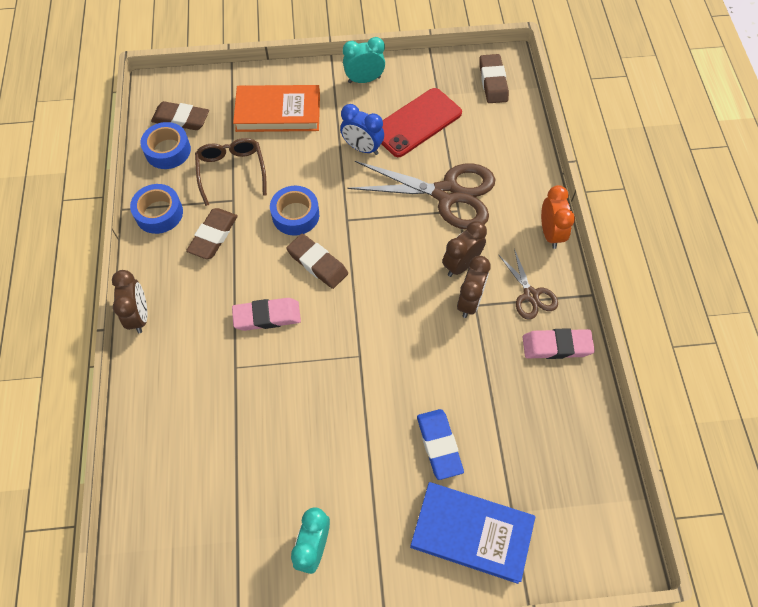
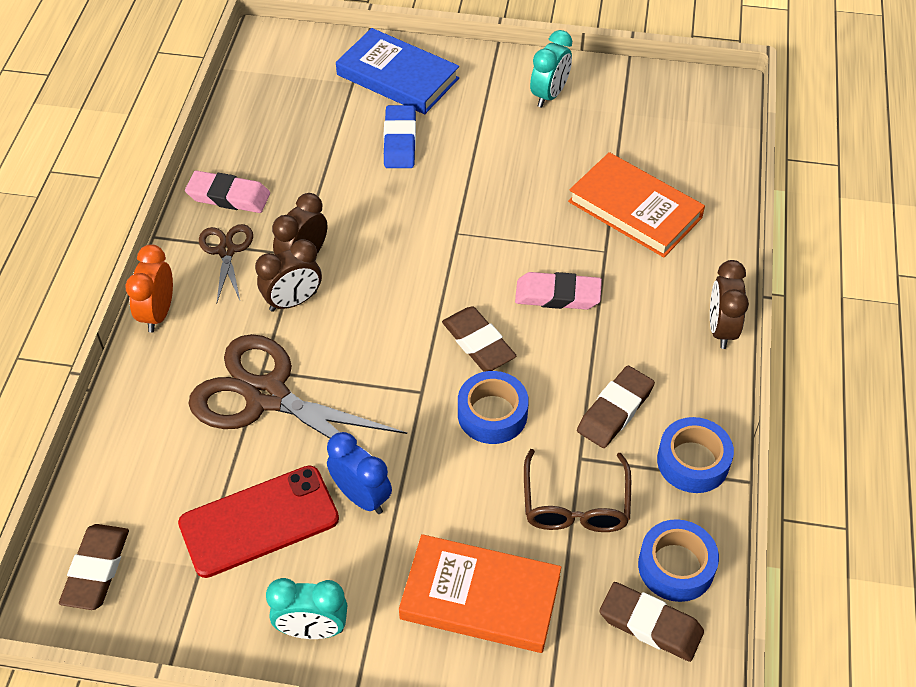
camera: 165 degrees left, 10 degrees down
none -> orange book [568,152,705,257]

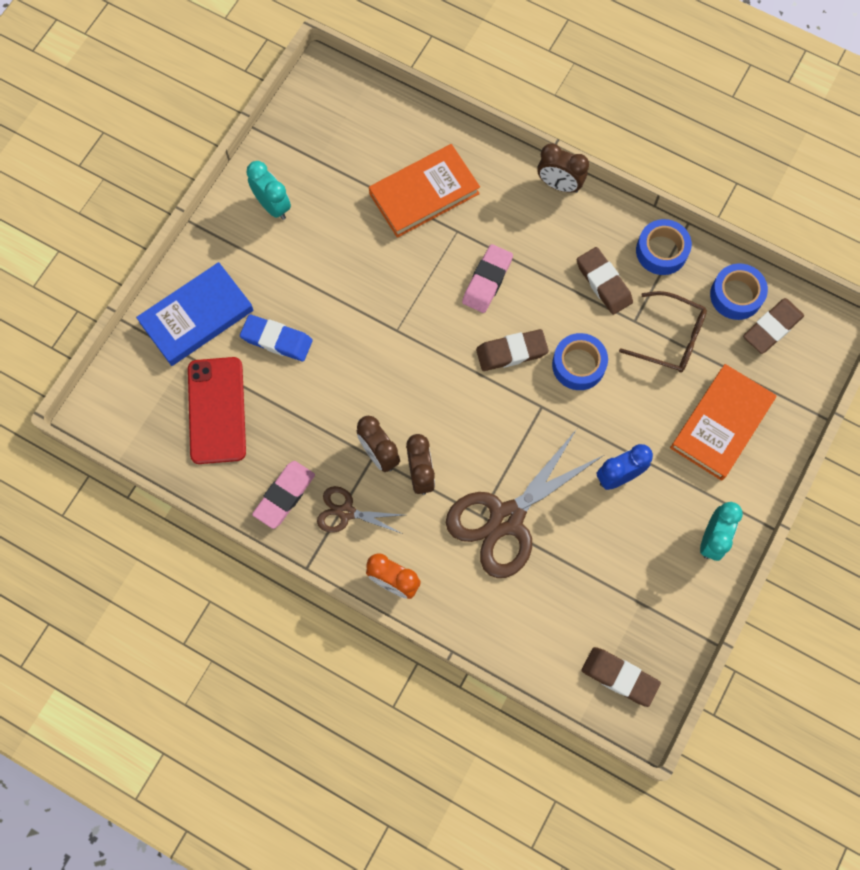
camera: 70 degrees left, 20 degrees up
red phone [178,465,339,578] -> red phone moved to [188,357,246,464]

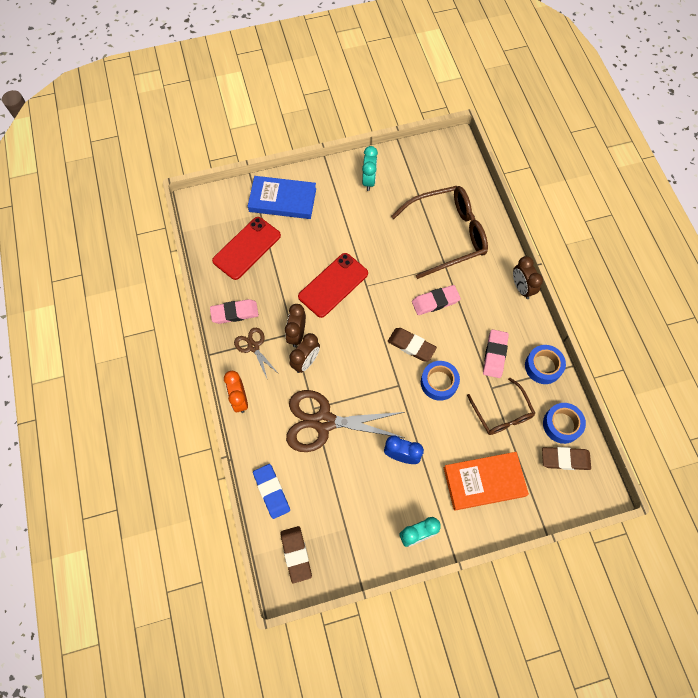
camera: 45 degrees right, 5 degrees down
blue eraser [240,314,313,361] -> blue eraser moved to [253,464,290,519]
orange book [369,144,480,238] -> brown glasses [391,186,488,279]
brown eraser [577,247,633,315] -> pink eraser [483,329,509,378]
none -> red phone [298,253,368,318]

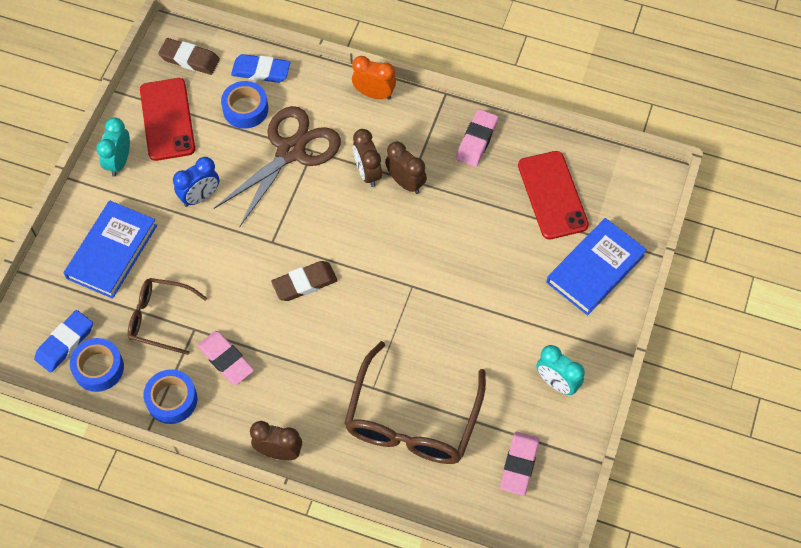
camera: 125 degrees right, 5 degrees down
brown scissors [234,328,279,378] -> none
red phone [298,253,368,318] -> red phone moved to [140,78,195,161]
pink eraser [412,285,461,315] -> pink eraser moved to [500,431,539,496]
blue tape [421,361,460,401] -> blue tape moved to [221,81,268,129]
orange book [444,452,529,511] -> blue book [64,200,157,299]
brown eraser [542,447,591,470] -> blue eraser [34,310,93,372]

